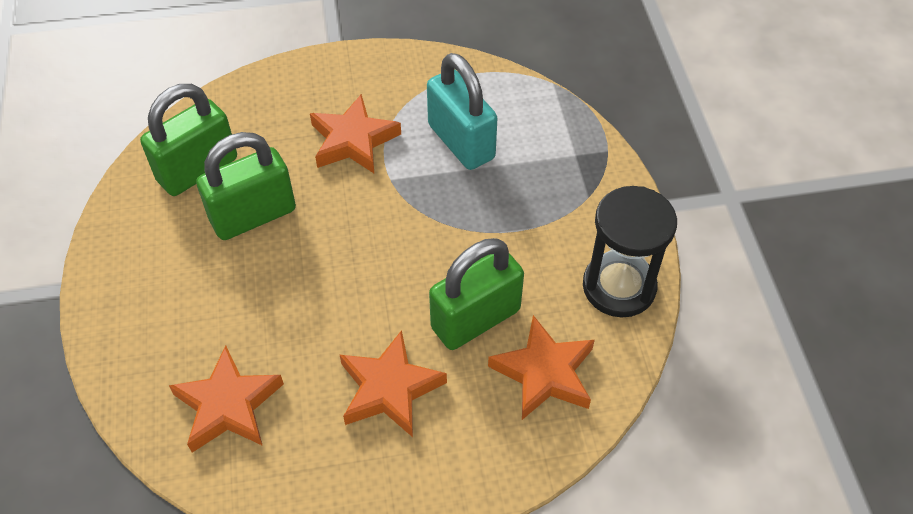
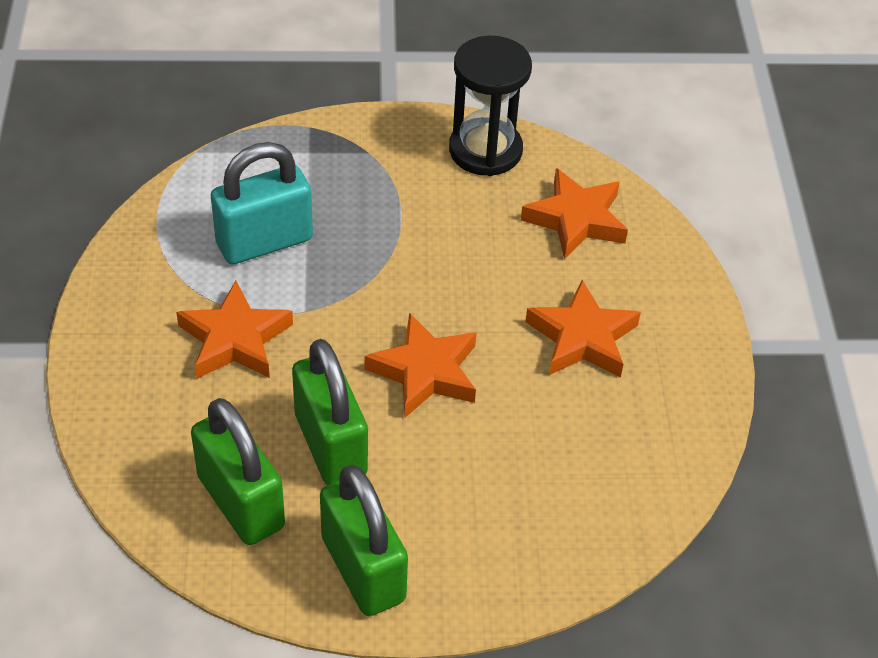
camera: 85 degrees left, 5 degrees down
orange star [169,346,284,453] -> orange star moved to [365,313,477,418]
green padlock [429,238,524,350] -> green padlock moved to [320,465,408,616]

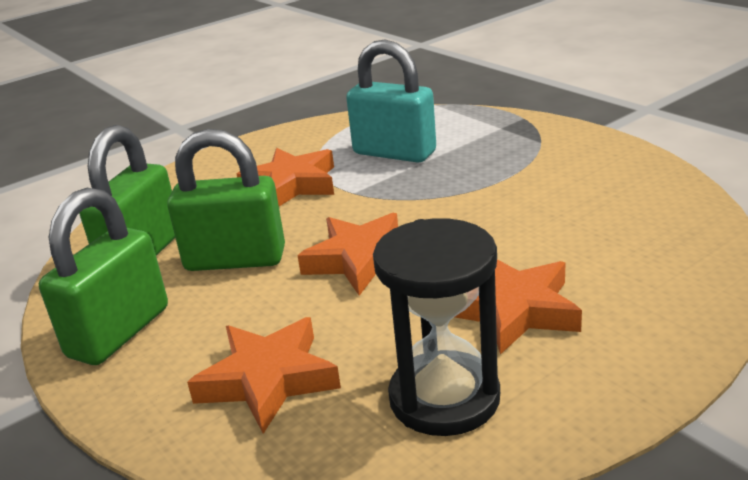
camera: 60 degrees right, 20 degrees down
green padlock [292,339,368,485] -> green padlock turned 60 degrees clockwise [167,129,285,271]
black hourglass [449,36,532,176] -> black hourglass moved to [373,218,500,436]
orange star [521,168,628,260] -> orange star moved to [187,317,341,434]

